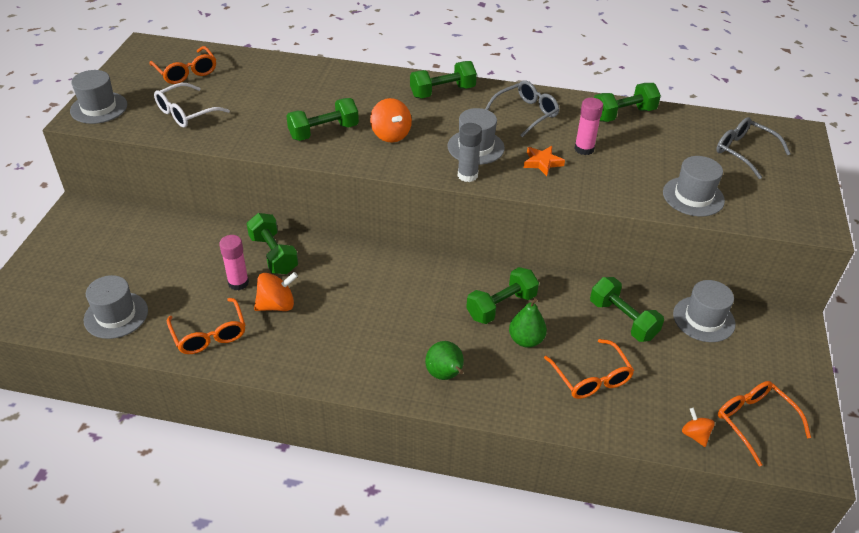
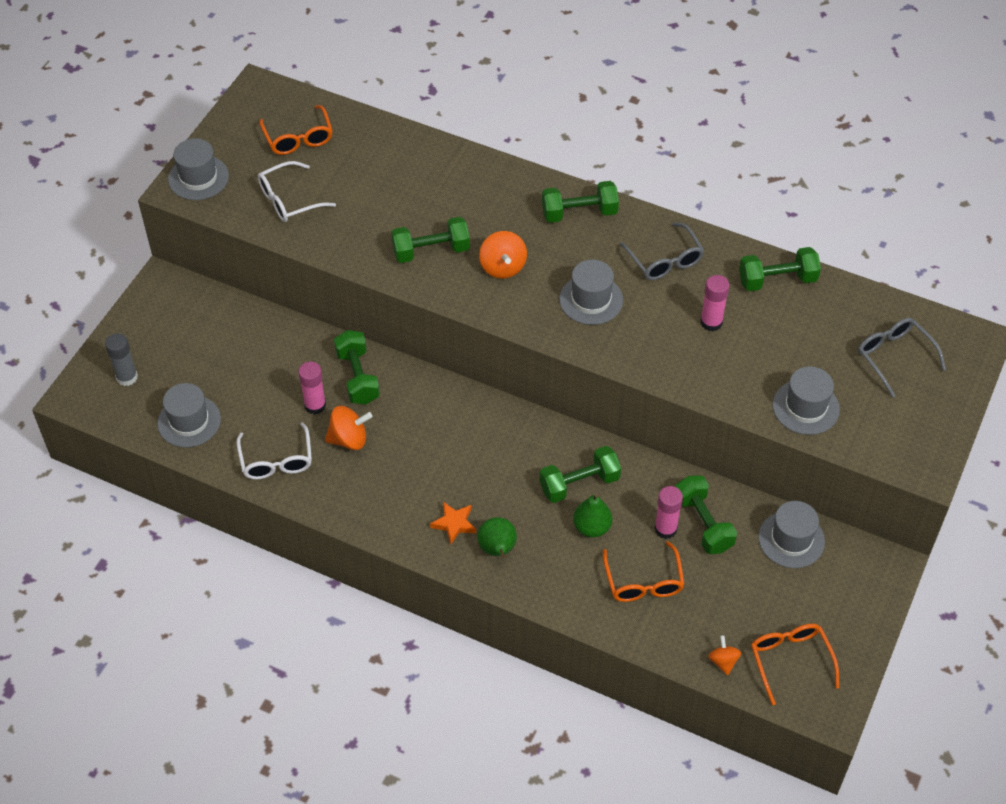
camera: 15 degrees right, 10 degrees up
orange glasses [167,298,245,354] -> white glasses [236,422,312,480]
grey glue stick [458,123,482,182] -> grey glue stick moved to [105,333,138,386]
grey glasses [485,80,560,137] -> grey glasses turned 90 degrees clockwise [619,223,705,280]
orange star [524,146,565,176] -> orange star moved to [430,502,476,544]
none -> pink glue stick [654,486,683,539]

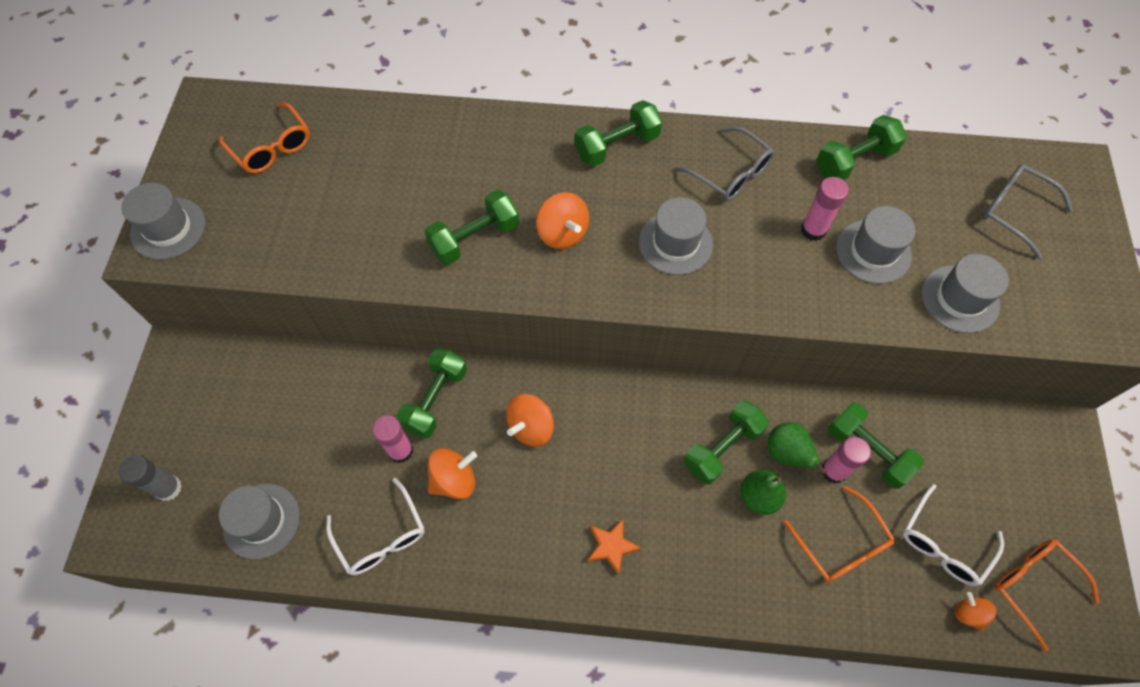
camera: 20 degrees left, 10 degrees up
white glasses [258,161,336,222] -> white glasses moved to [903,484,1004,586]
green dumbbell [334,330,380,404] -> green dumbbell turned 60 degrees clockwise [396,348,467,438]
green pear [477,517,517,558] -> green pear moved to [768,422,827,474]
grey hat [758,501,825,568] -> grey hat moved to [836,206,915,284]
none -> orange spinning top [506,394,554,447]

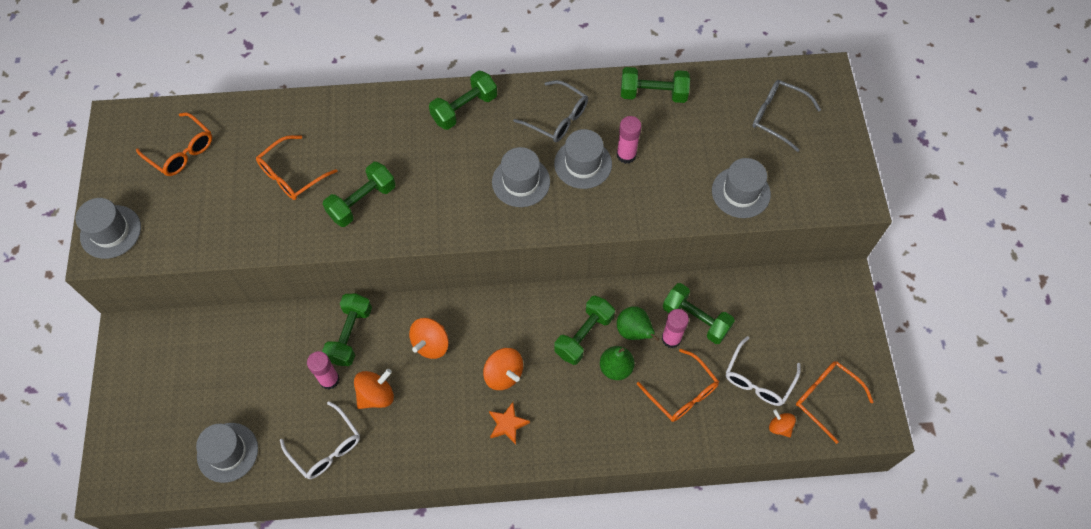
camera: 10 degrees left, 0 degrees up
grey glue stick [119,455,182,501] -> none
orange spinning top [536,192,589,249] -> orange spinning top moved to [483,348,523,390]
green dumbbell [816,115,907,180] -> green dumbbell turned 45 degrees clockwise [621,67,690,103]
grey hat [836,206,915,284] -> grey hat moved to [554,129,612,189]
none -> orange glasses [256,135,338,200]

